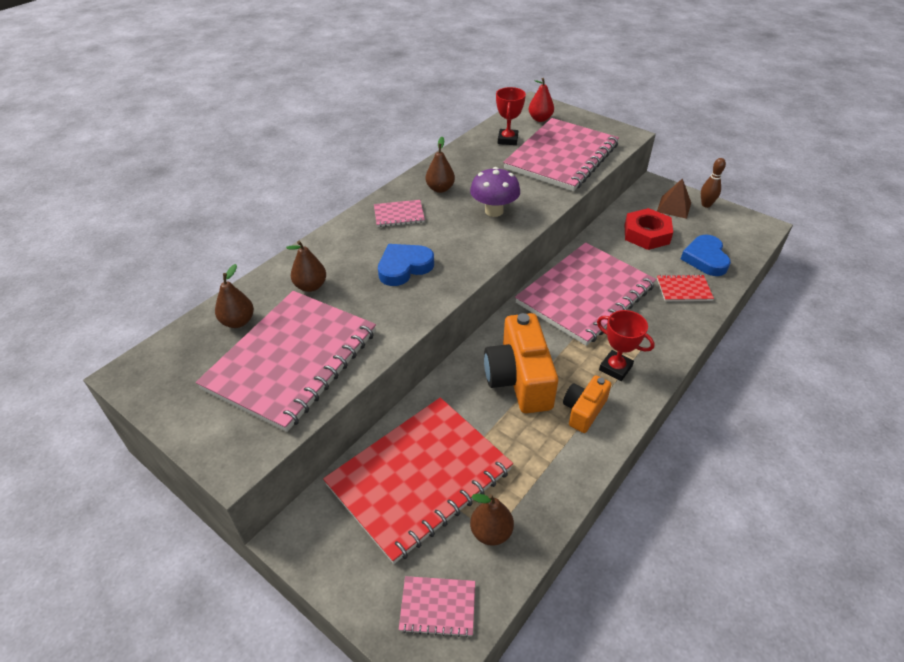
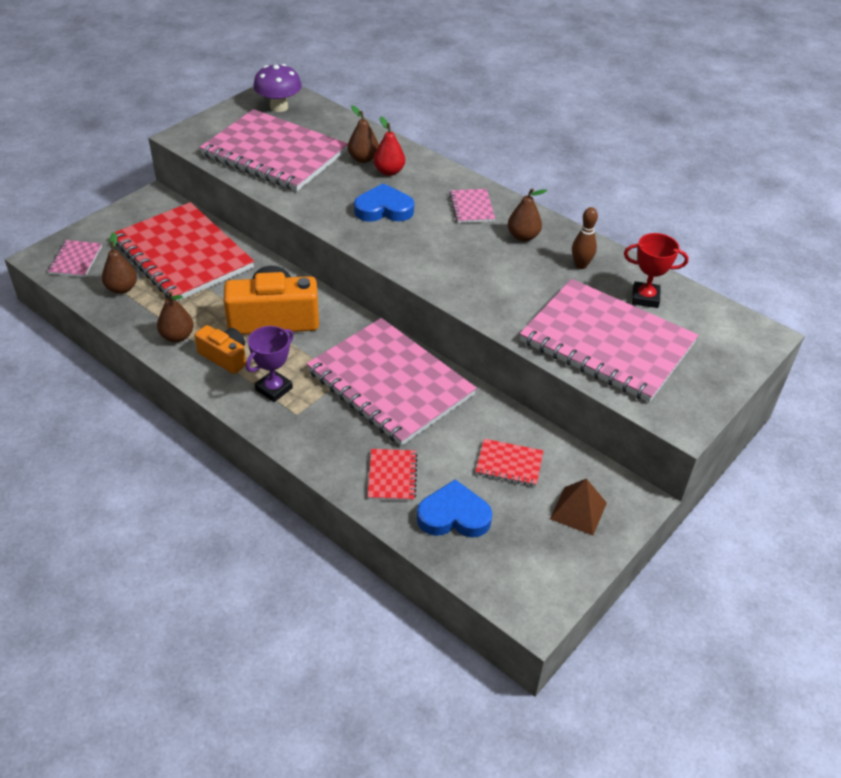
camera: 90 degrees right, 0 degrees up
brown pear [215,264,254,328] -> brown pear moved to [157,291,194,342]
blue heart [378,244,434,286] -> blue heart turned 60 degrees counterclockwise [354,183,414,222]
purple mushroom [470,167,520,217] -> purple mushroom moved to [253,64,302,112]
red pear [529,78,554,122] -> red pear moved to [373,117,405,176]
red trophy [597,310,655,381] -> purple trophy [246,326,294,402]
red nut [624,208,673,250] -> red notebook [475,439,543,486]
brown bowling pin [701,158,726,208] -> brown bowling pin moved to [572,207,598,269]

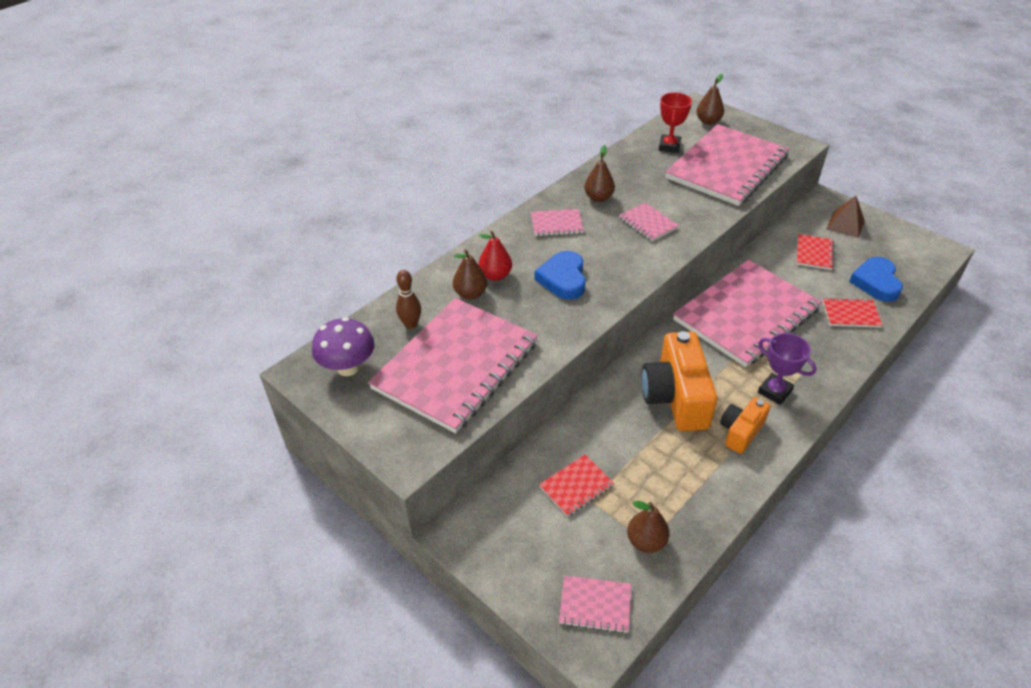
camera: 85 degrees left, 0 degrees up
red notebook [114,202,254,302] -> red notebook [539,455,614,517], size x0.41
brown pear [157,291,194,342] -> brown pear moved to [696,74,724,125]
brown bowling pin [572,207,598,269] -> brown bowling pin moved to [396,270,421,329]
none -> pink notebook [619,203,679,241]

